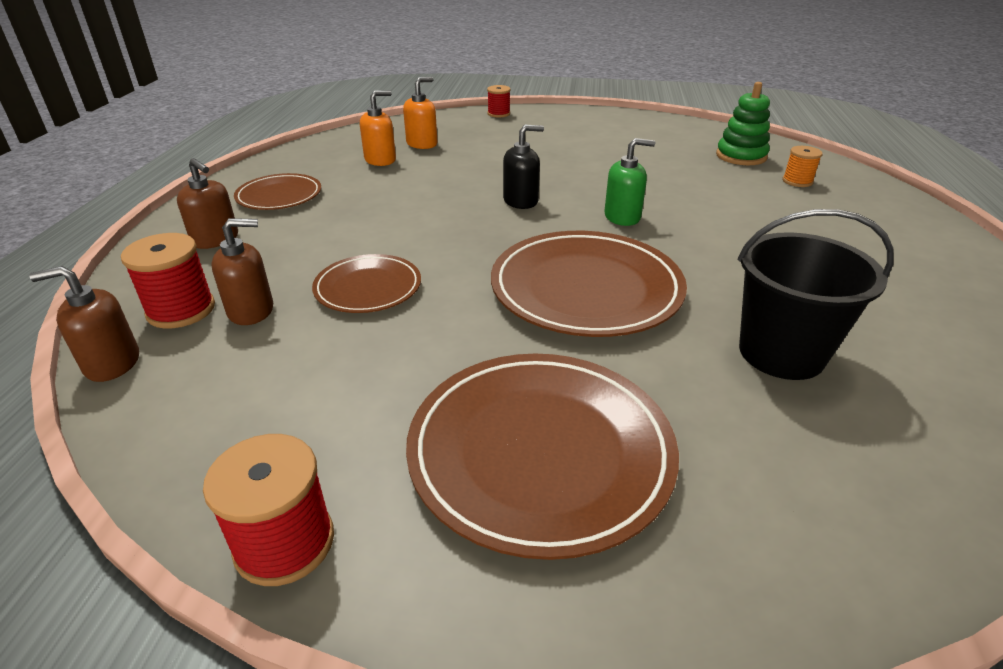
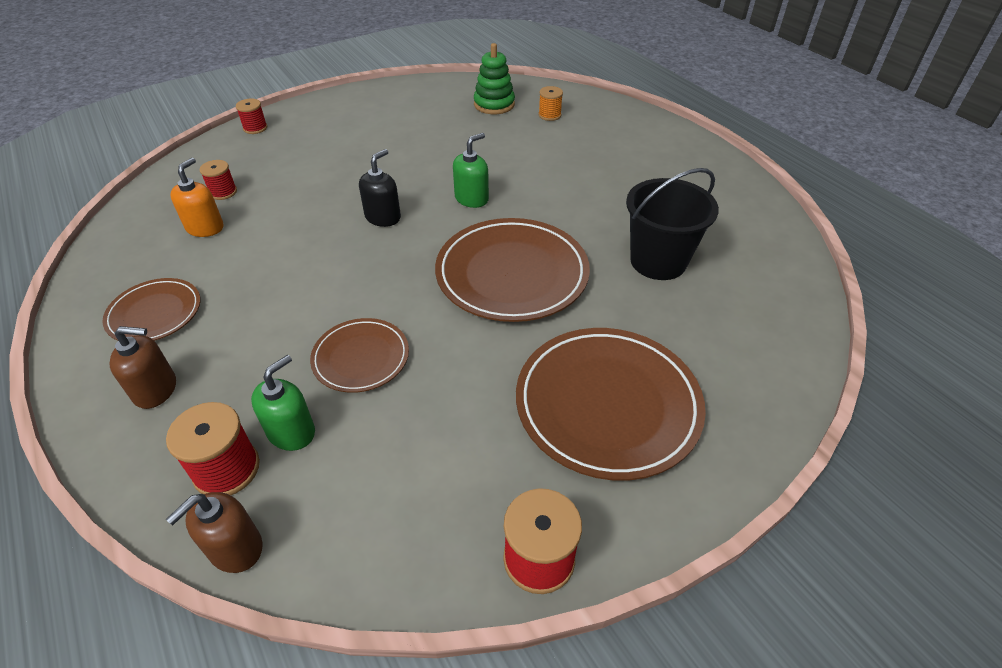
camera: 40 degrees left, 10 degrees up
brown soap dispenser [212,218,273,325] -> green soap dispenser [251,355,315,451]
orange soap dispenser [403,77,437,149] -> red spool [200,160,237,200]

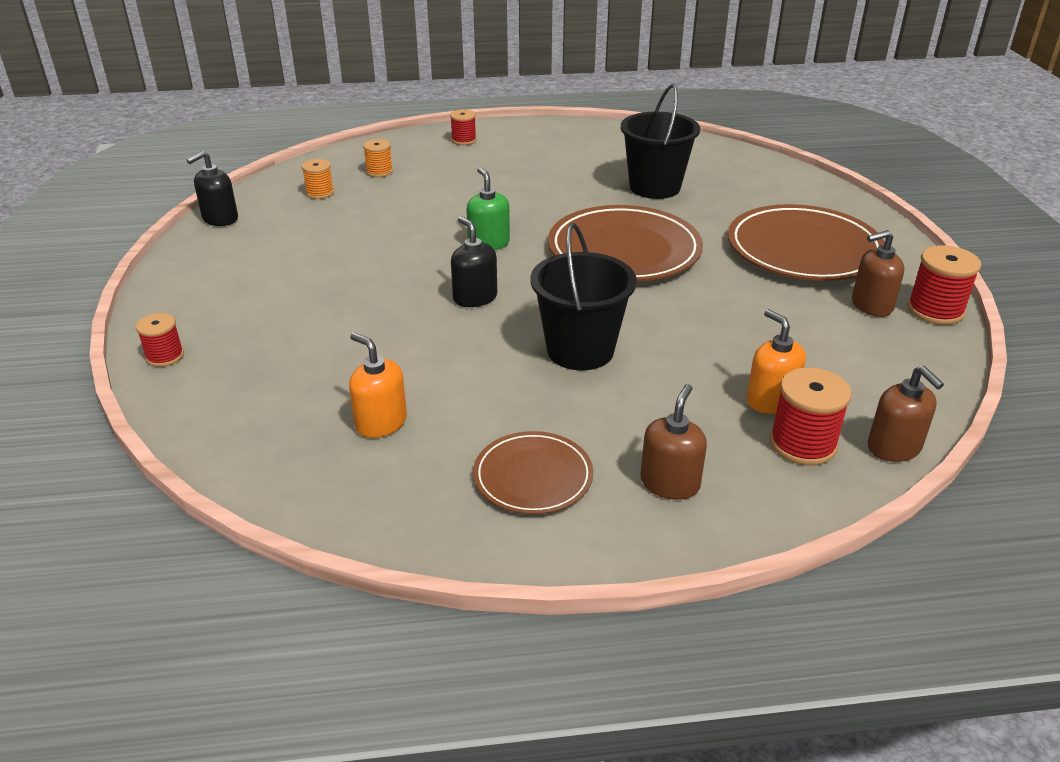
camera: 65 degrees left, 10 degrees down
red spool [200,160,237,200] -> red spool moved to [450,109,476,145]
green soap dispenser [251,355,315,451] -> orange soap dispenser [746,309,806,414]
brown plate [310,318,409,393] -> none
green stacking toy [474,43,515,114] -> orange spool [302,159,334,199]
none -> black soap dispenser [187,151,238,226]
none -> black bucket [530,223,637,370]
none -> brown soap dispenser [852,230,904,317]

